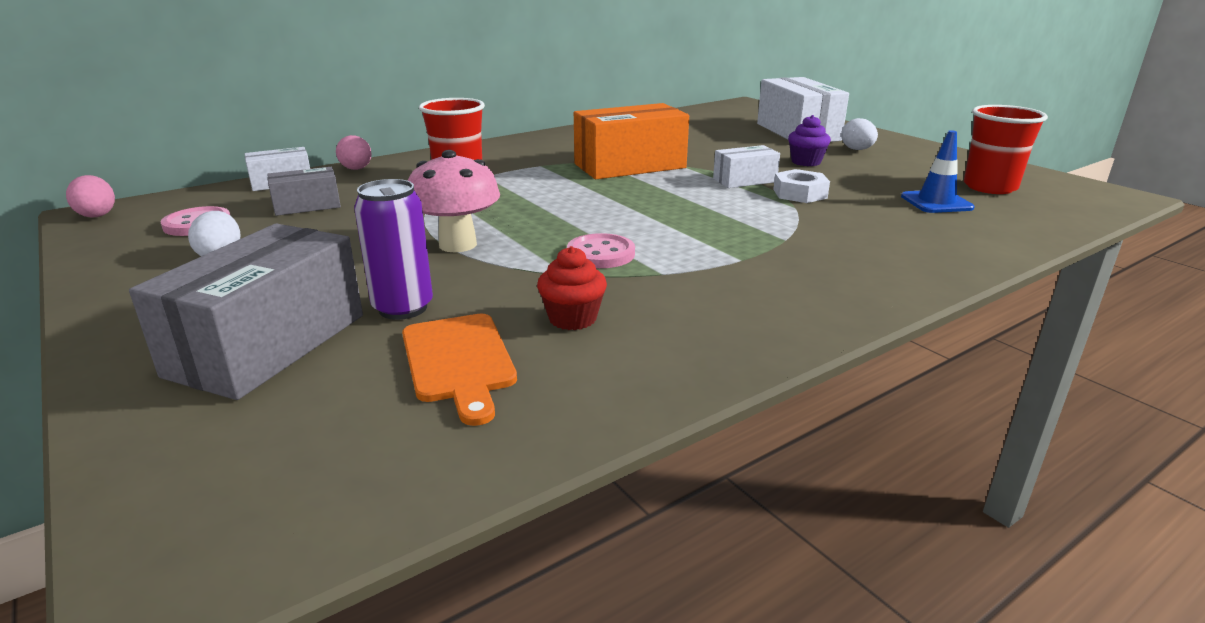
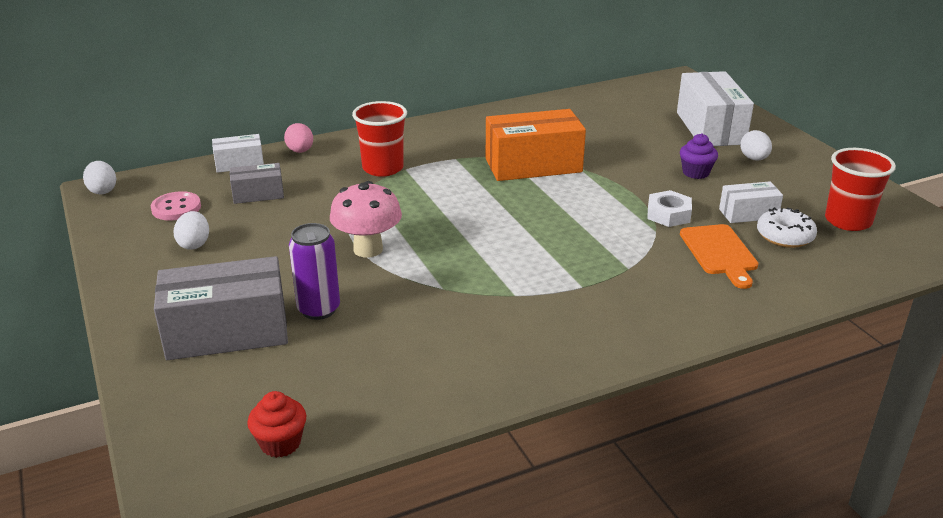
camera: 10 degrees right, 5 degrees up
pink egg [66,175,115,218] -> white egg [83,161,116,195]
grey box [129,223,363,400] -> grey box turned 45 degrees clockwise [154,256,288,360]
orange cutting board [402,314,517,426] -> orange cutting board moved to [680,224,759,289]
red cupcake [537,246,607,330] -> red cupcake moved to [247,391,306,458]
pink button [567,233,635,268] -> none
white box [713,145,780,188] -> white box moved to [719,181,783,223]
blue traffic cone [901,130,975,213] -> white donut [757,207,817,248]

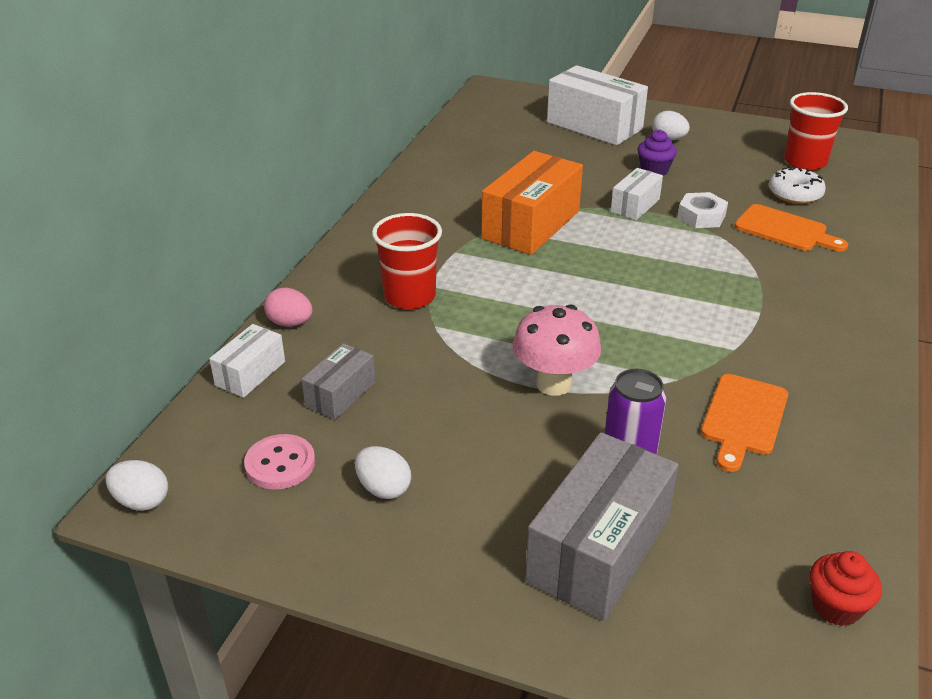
camera: 45 degrees left, 5 degrees up
white box [719,181,783,223] -> white box moved to [611,168,663,220]
none -> orange cutting board [701,374,788,472]

